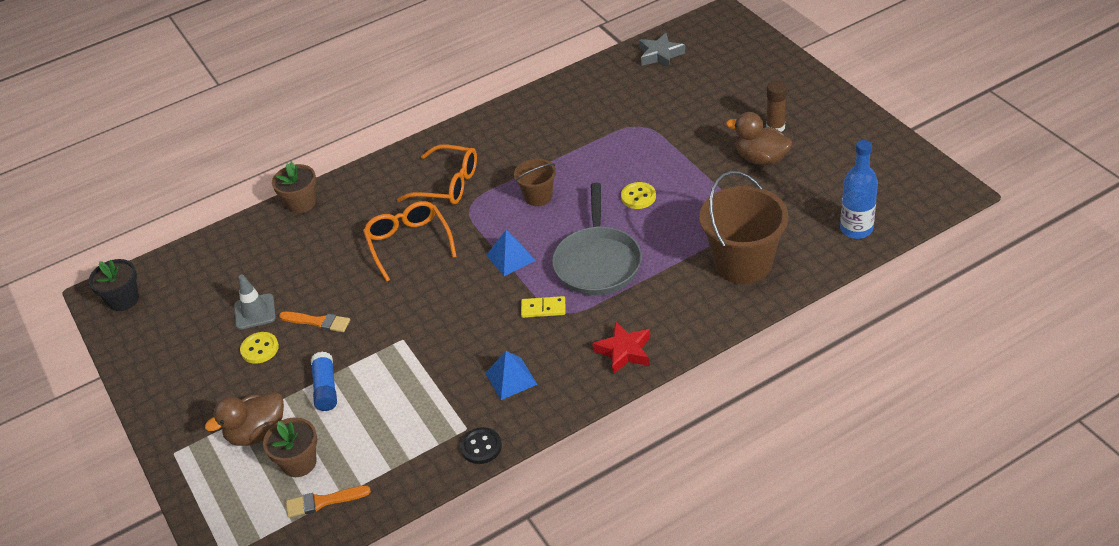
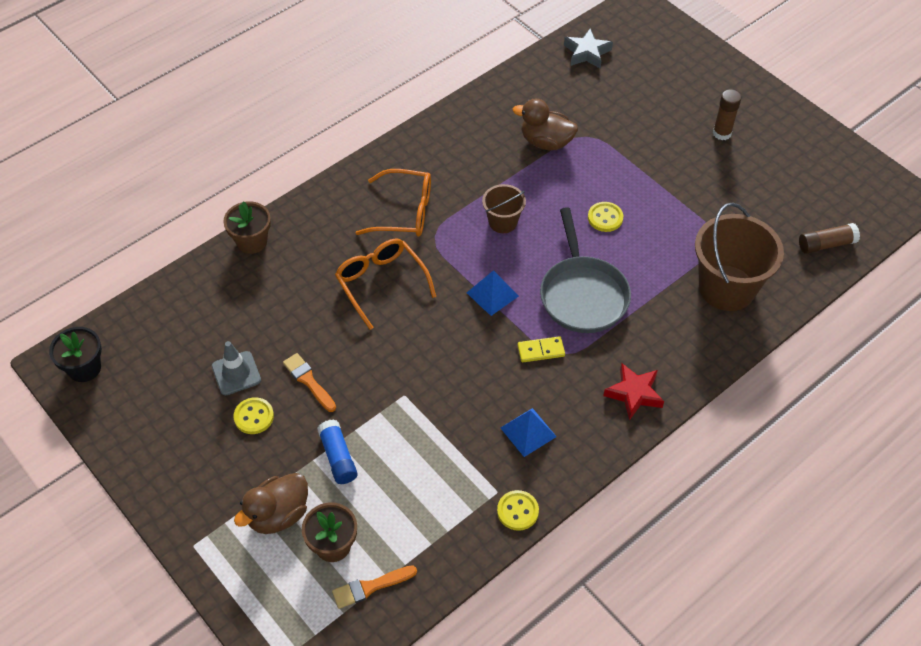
camera: 15 degrees left, 10 degrees up
orange brush [279,312,350,332] -> orange brush turned 135 degrees counterclockwise [283,353,336,412]
black button [460,427,502,464] -> yellow button [497,490,539,531]
brown duck [726,112,792,165] -> brown duck moved to [513,99,578,150]
blue bottle [840,140,878,239] -> brown glue stick [799,223,860,254]

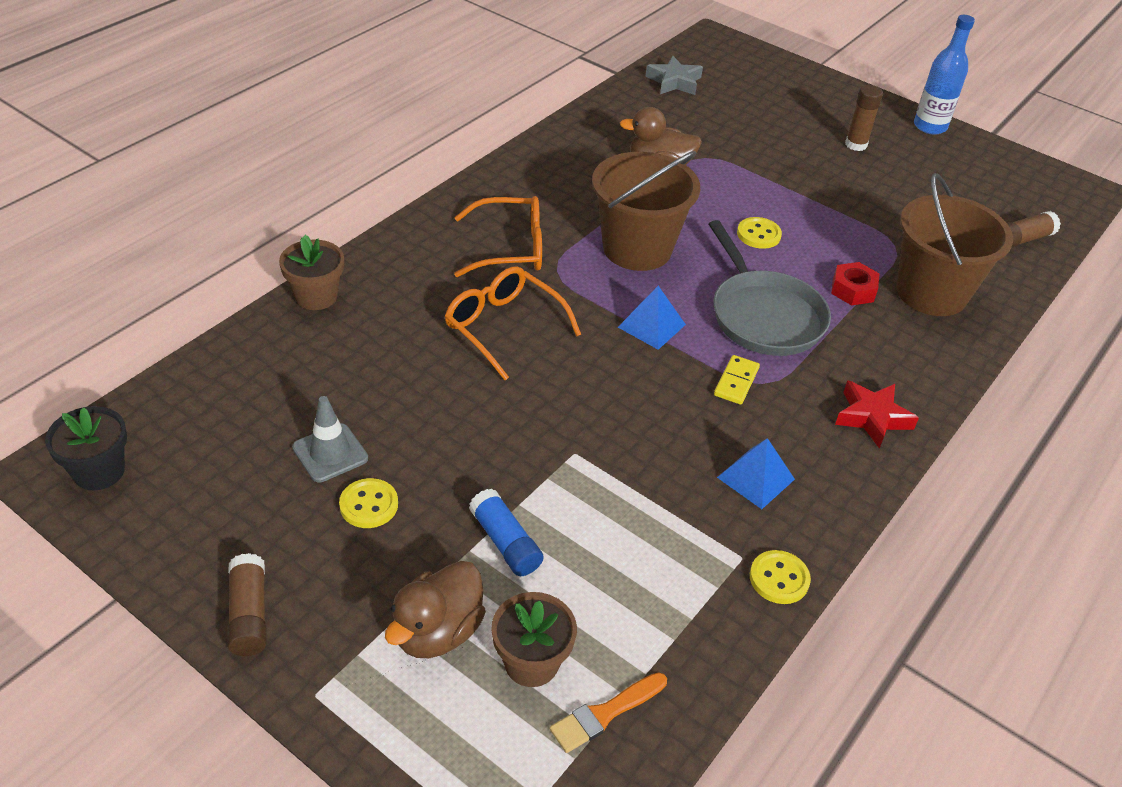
camera: 15 degrees left, 10 degrees down
orange brush [283,353,336,412] -> none
brown bucket [482,184,526,233] -> brown bucket [592,151,700,271], size x1.90
yellow domino [517,336,565,362] -> yellow domino turned 45 degrees counterclockwise [714,355,760,405]
none -> brown glue stick [227,553,267,656]
none -> red nut [831,262,880,306]
none -> blue bottle [914,15,975,135]

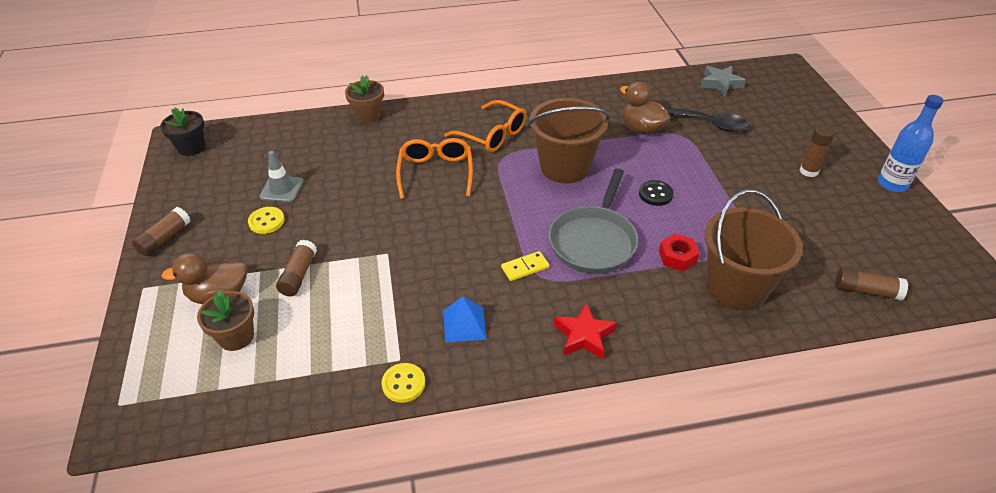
camera: 45 degrees right, 0 degrees up
blue glue stick [469,489,543,576] -> brown glue stick [276,240,317,296]
orange brush [550,672,667,753] -> none
blue pyramid [618,286,686,350] -> none
yellow button [737,217,782,249] -> black button [639,180,674,206]
none -> black spoon [665,107,749,132]

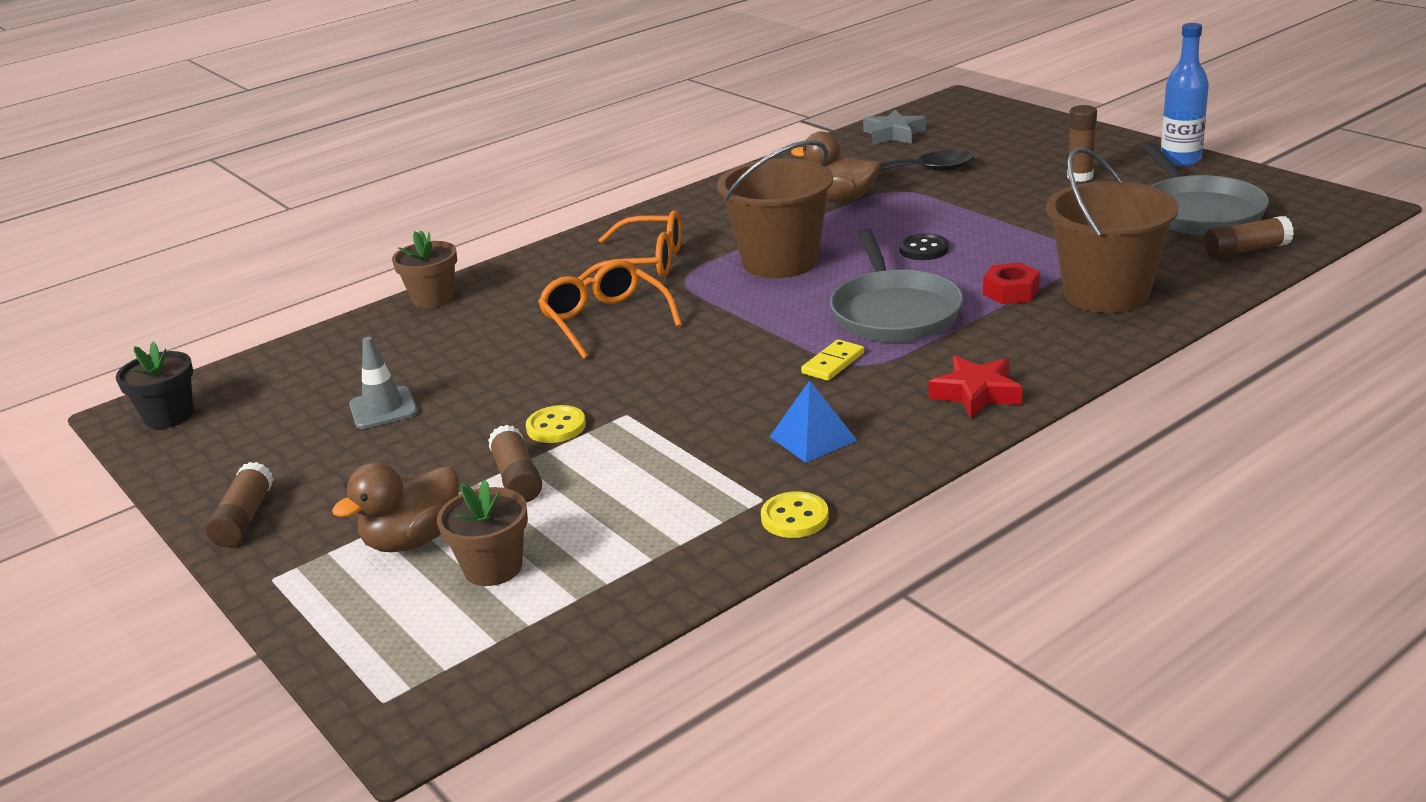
camera: 25 degrees left, 15 degrees down
yellow button [248,207,284,234] -> yellow button moved to [526,405,586,443]
none -> grey pan [1141,142,1269,235]

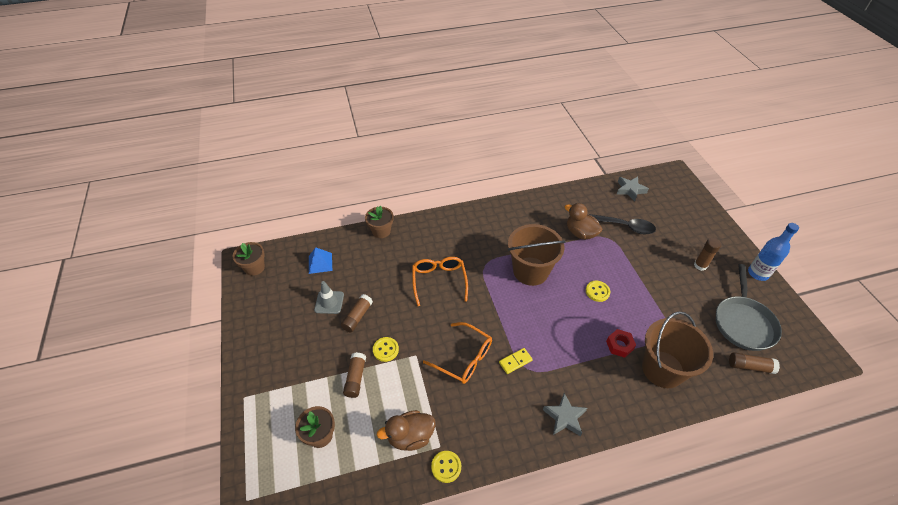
camera: 20 degrees right, 20 degrees up
black flower pot [116,341,194,429] -> brown flower pot [233,242,265,276]
brown glue stick [205,462,273,547] -> brown glue stick moved to [341,294,373,333]
brown duck [332,462,459,552] -> brown duck moved to [377,410,436,451]
orange glasses [578,210,682,281] -> orange glasses moved to [423,322,492,384]
blue pyramid [770,380,857,463] -> blue pyramid moved to [309,247,332,274]
grey pan [830,228,963,342] -> none
black button [899,234,949,260] -> yellow button [586,281,610,302]
red star [929,356,1022,418] -> grey star [543,393,587,436]

